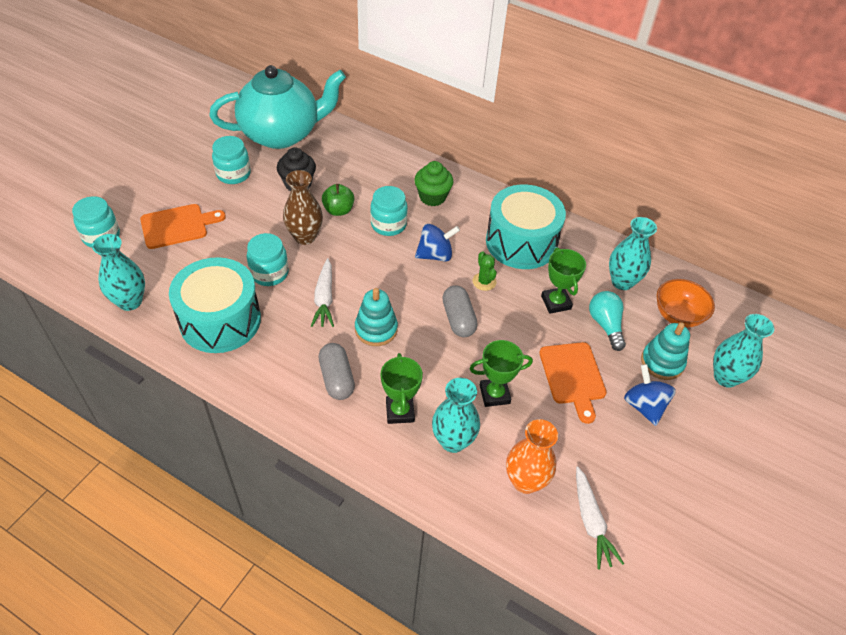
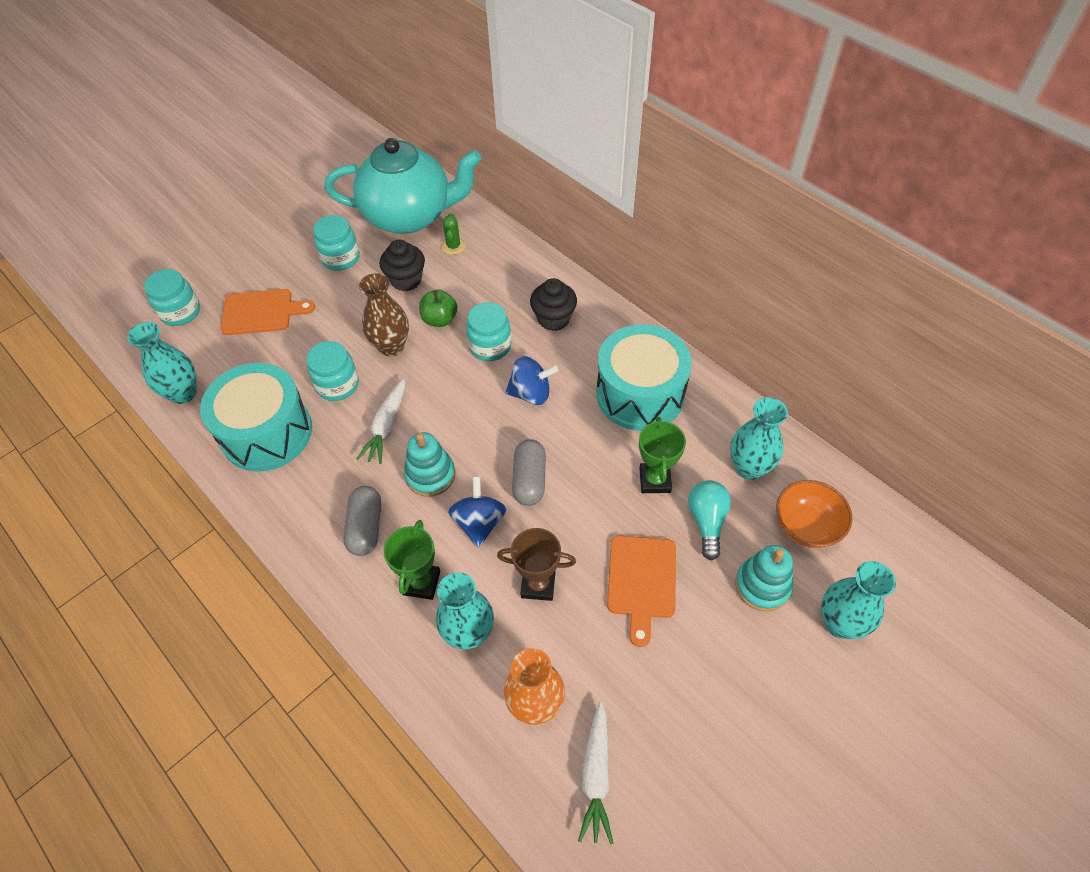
camera: 20 degrees right, 5 degrees up
green cupcake [414,161,454,206] -> black cupcake [530,278,577,331]
green trophy [469,340,533,407] -> brown trophy [497,528,576,601]
green cactus [473,251,497,291] -> green cactus moved to [441,213,466,255]
blue spinning top [624,364,676,426] -> blue spinning top moved to [448,476,507,548]

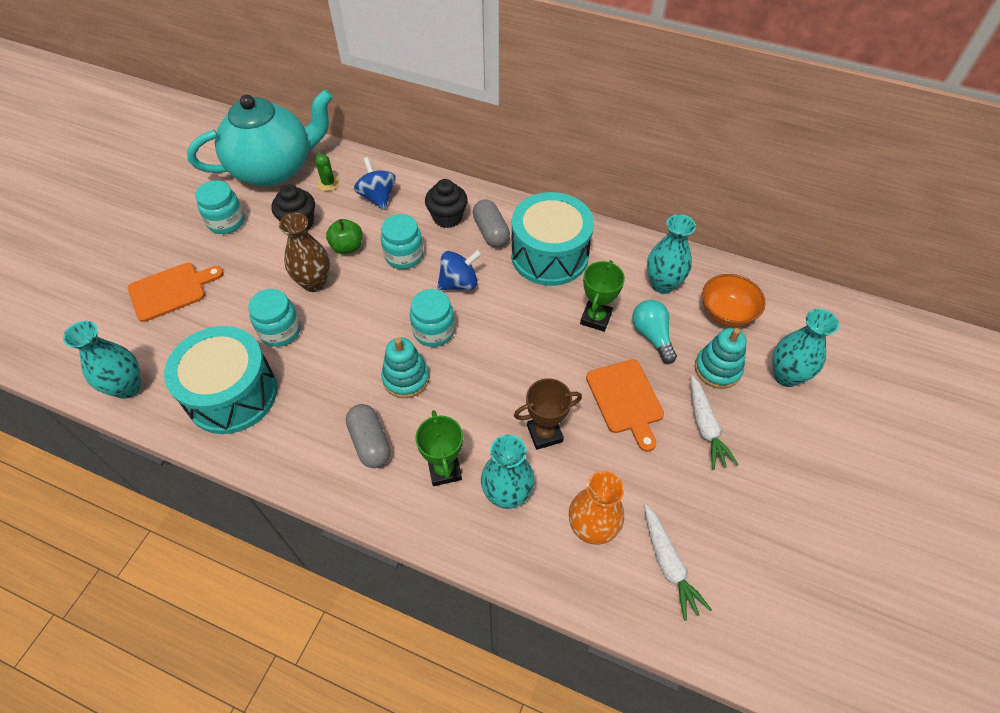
camera: 25 degrees left, 0 degrees up
turquoise jar [144,269,200,326] -> turquoise jar moved to [410,289,455,347]
white carrot [356,379,405,464] -> white carrot moved to [691,375,739,470]
blue spinning top [448,476,507,548] -> blue spinning top moved to [354,157,395,210]
grey capsule [512,439,546,506] -> grey capsule moved to [473,199,510,247]
green trophy [639,417,686,493] -> green trophy turned 45 degrees clockwise [580,260,625,332]

